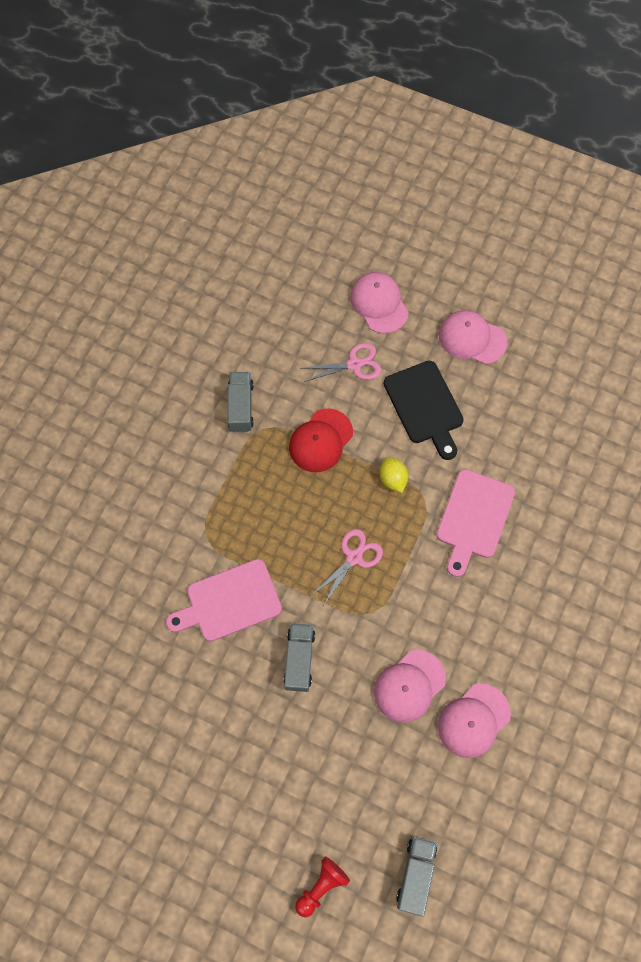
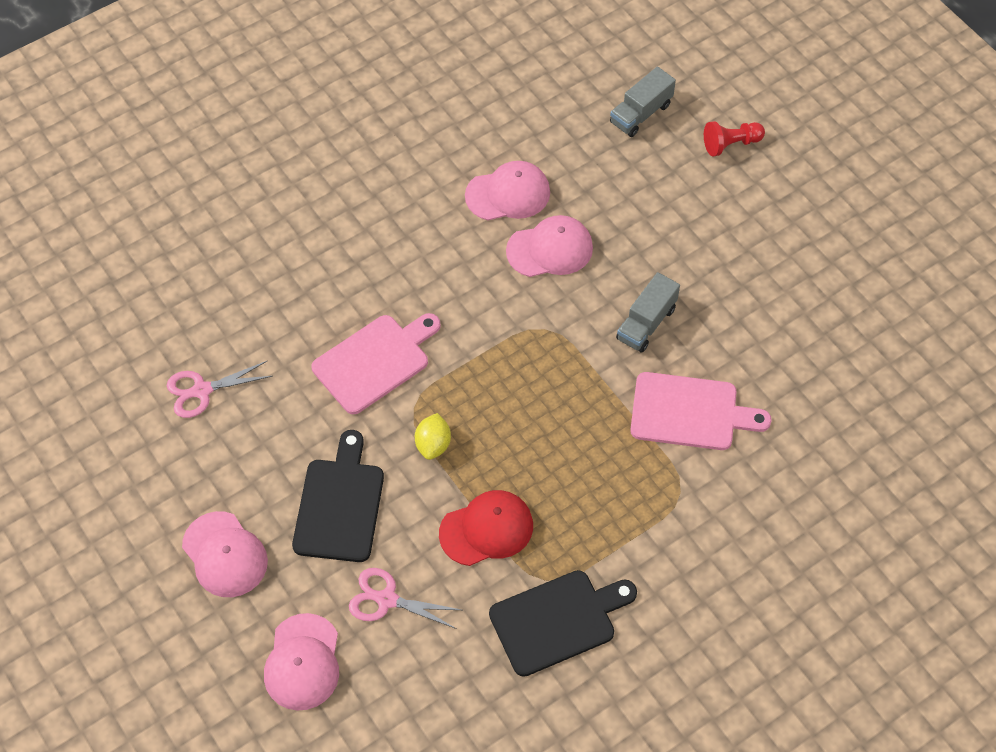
camera: 150 degrees left, 10 degrees down
grey truck [228,372,254,432] -> black cutting board [489,570,637,677]
pink scissors [312,529,383,605] -> pink scissors moved to [167,360,273,418]

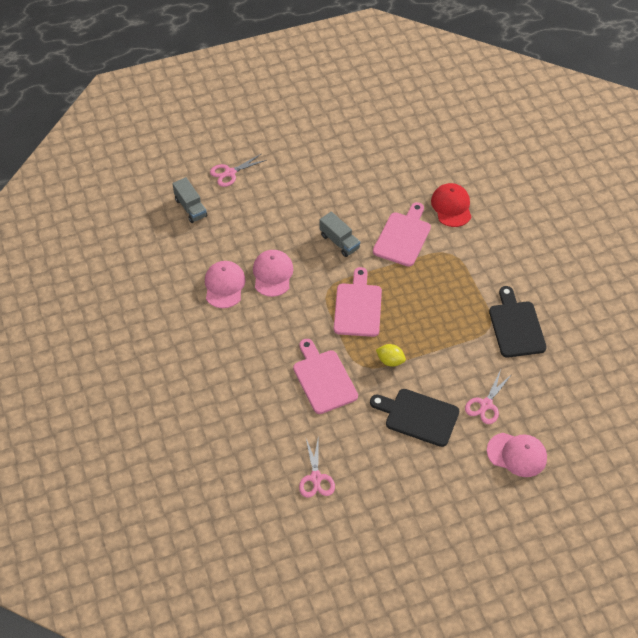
camera: 75 degrees left, 5 degrees down
pink cap [182,511,268,597] -> none
red cap [439,490,533,566] -> red cap moved to [431,183,471,227]
red pawn [704,121,765,156] -> pink scissors [210,153,266,187]
none -> pink cutting board [334,267,382,337]

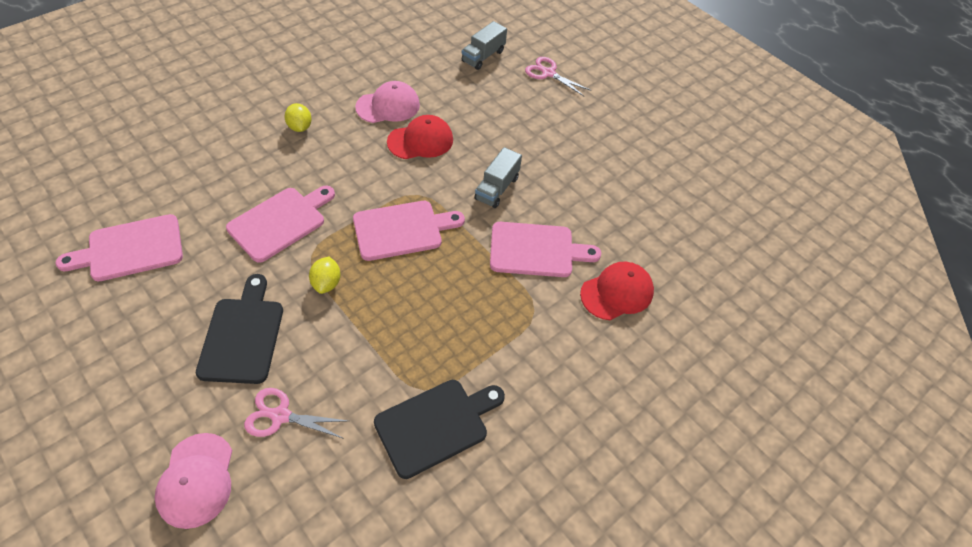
camera: 65 degrees right, 0 degrees up
pink cap [253,250,293,297] -> red cap [387,115,453,159]
pink scissors [299,439,335,498] -> pink cutting board [55,214,183,281]
none -> yellow lemon [285,103,312,132]

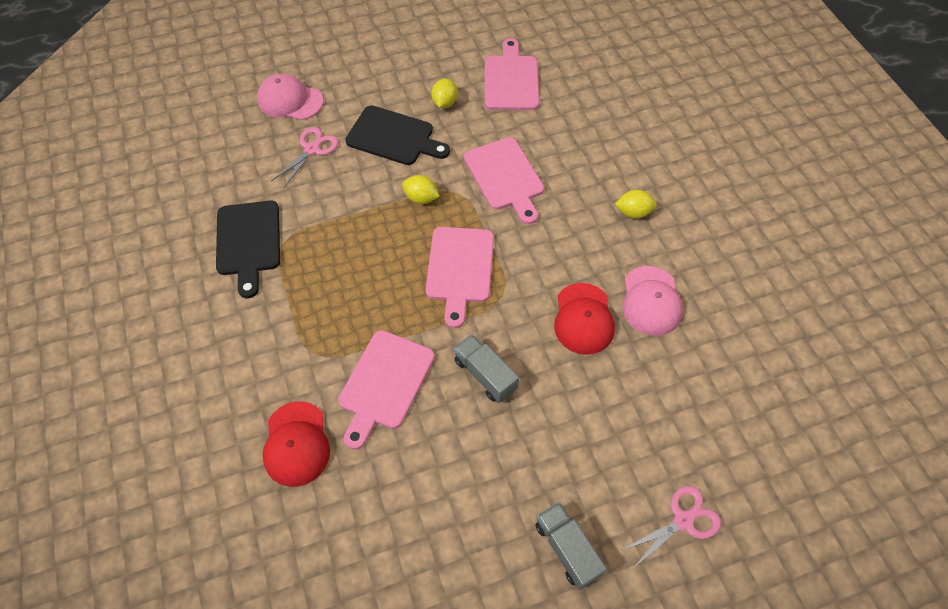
camera: 115 degrees right, 5 degrees up
grey truck [462,21,507,70] -> grey truck moved to [535,502,607,590]
none -> yellow lemon [431,79,458,108]

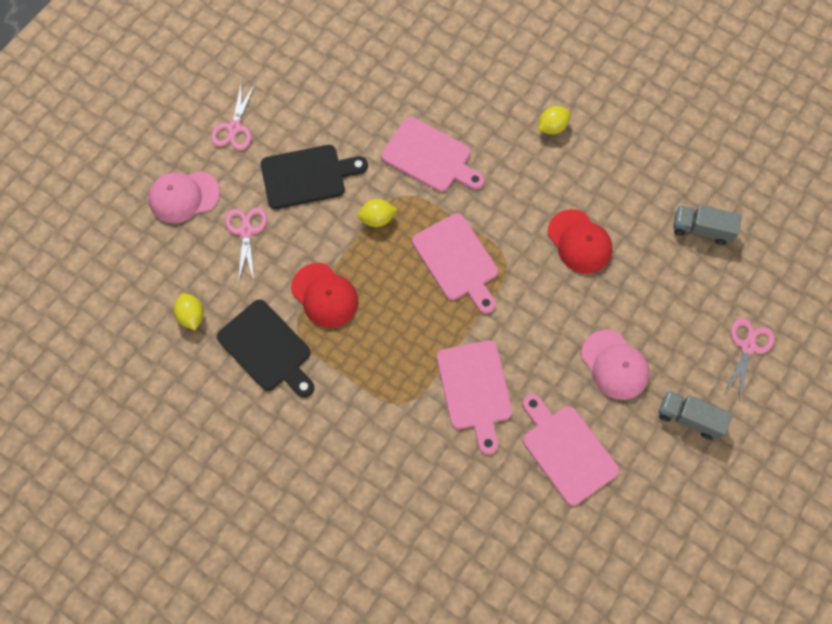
camera: 35 degrees left, 10 degrees up
red cap [263,401,330,487] -> red cap moved to [291,263,358,328]
yellow lemon [431,79,458,108] -> yellow lemon moved to [174,293,204,330]
grey truck [454,334,519,403] -> grey truck moved to [673,205,742,245]
pink cutting board [485,38,539,110] -> pink cutting board moved to [522,394,619,506]
pink cap [622,266,683,336] -> pink cap moved to [581,330,649,400]
none -> pink scissors [211,84,255,151]

